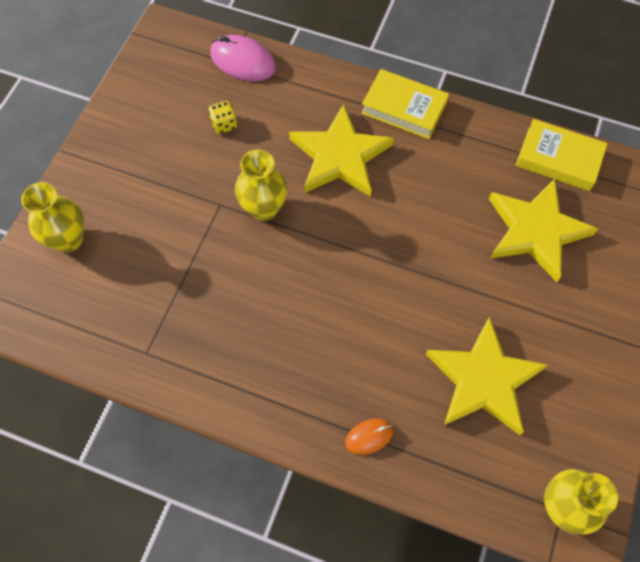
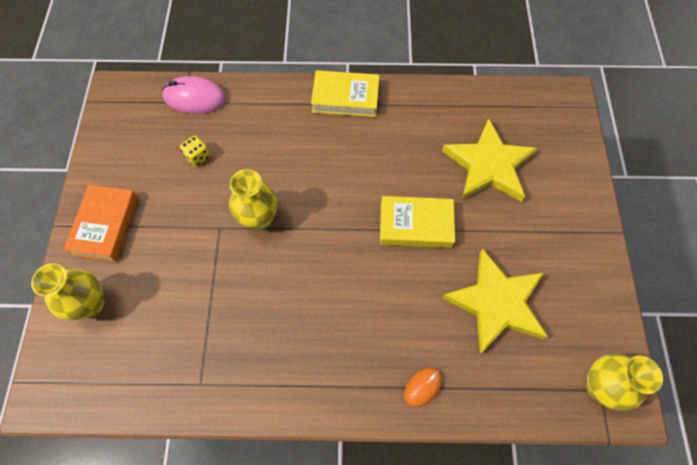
camera: 20 degrees left, 0 degrees up
yellow star [289,104,394,197] -> none
yellow book [515,119,608,191] -> yellow book moved to [380,196,455,248]
none -> orange book [63,185,138,262]

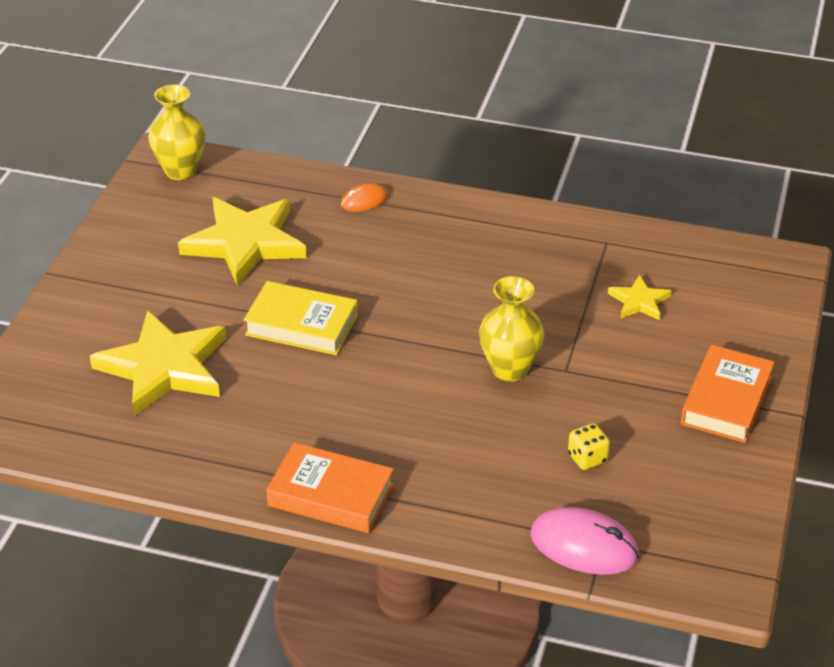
camera: 165 degrees left, 25 degrees down
yellow vase [31,263,104,320] -> none
yellow book [311,70,379,117] -> orange book [266,442,394,533]
none -> yellow star [608,275,672,320]

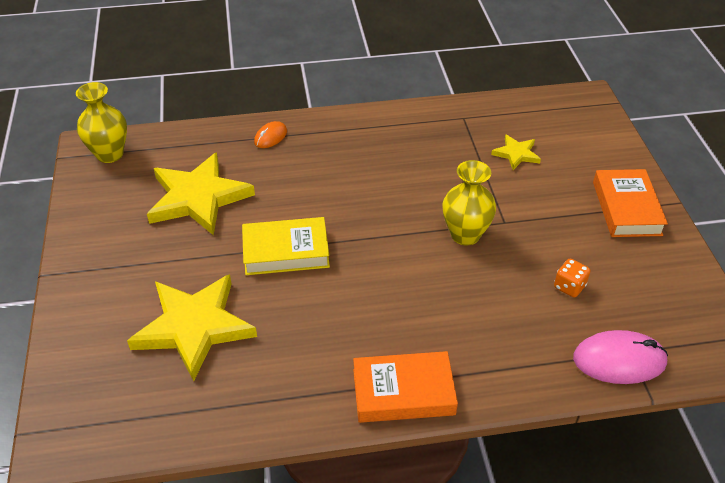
camera: 25 degrees left, 5 degrees up
yellow dice [568,423,610,470] -> orange dice [554,259,590,297]

